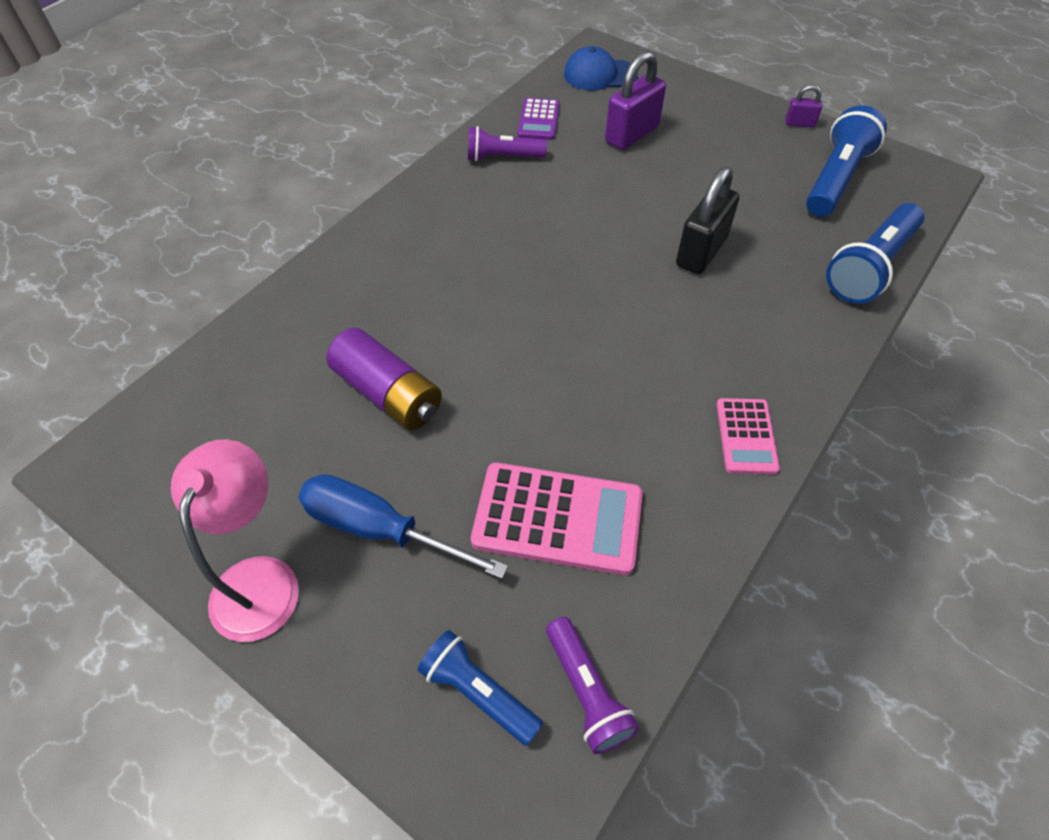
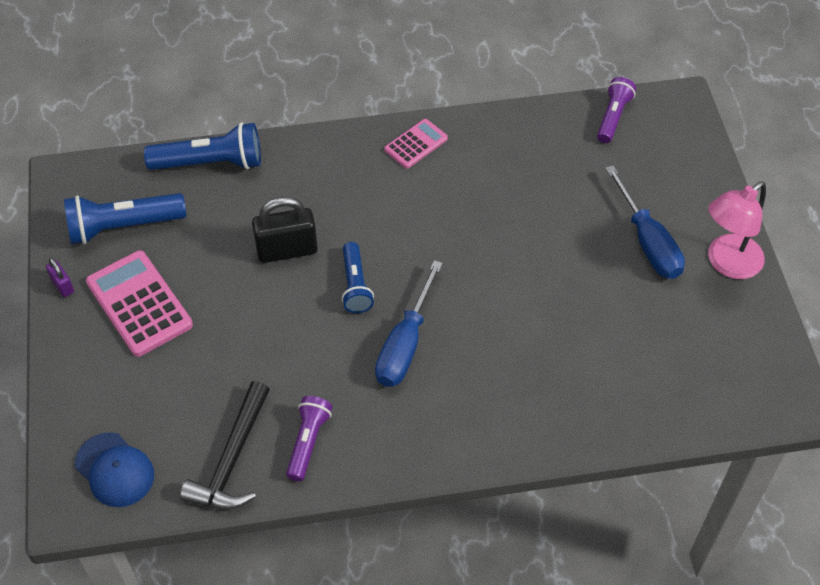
camera: 135 degrees left, 0 degrees up
purple battery [327,328,442,430] -> none
blue flashlight [418,630,543,746] -> blue flashlight moved to [342,242,374,313]
purple flashlight [468,126,547,161] -> purple flashlight turned 120 degrees counterclockwise [286,396,333,481]
pink calculator [471,462,643,575] -> pink calculator moved to [86,250,193,357]
purple calculator [518,98,560,140] -> black hammer [180,381,270,510]
purple padlock [605,51,666,150] -> none
none -> blue screwdriver [375,260,443,387]

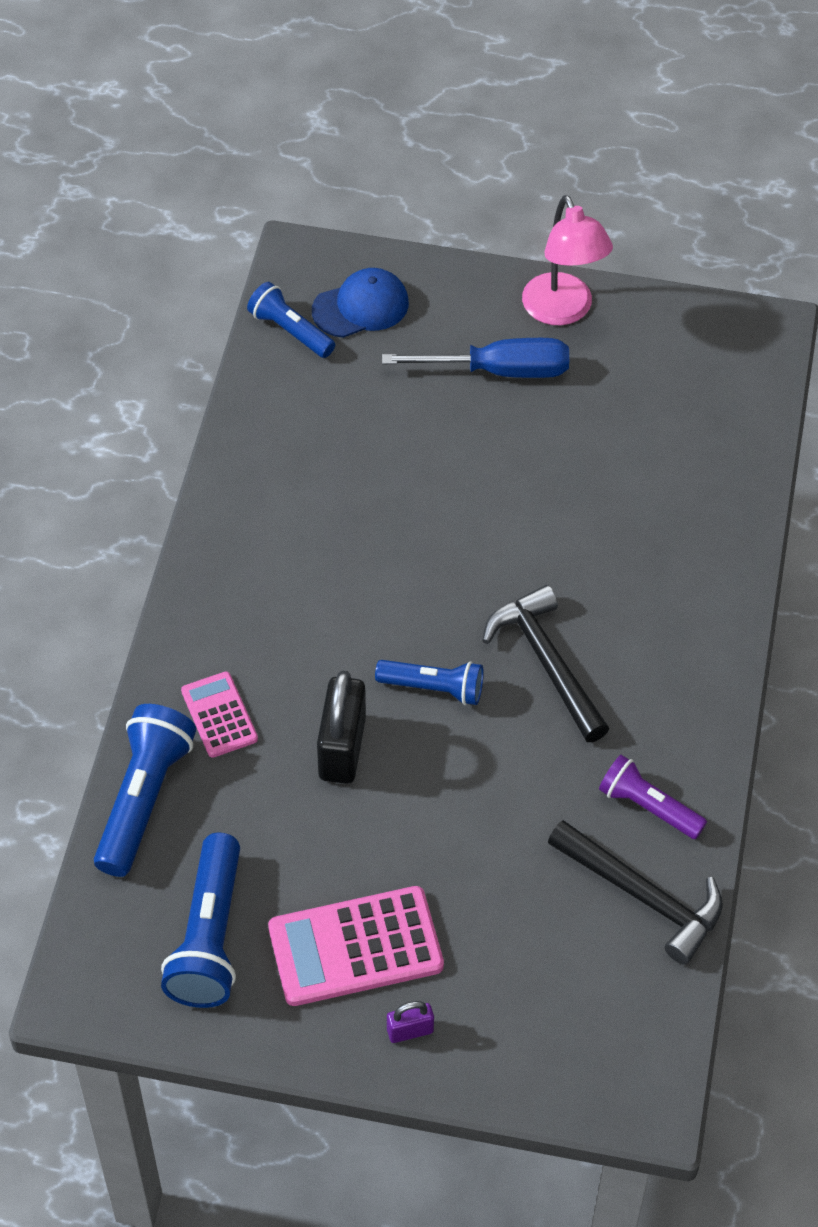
camera: 70 degrees left, 0 degrees up
purple padlock [46,258,74,297] -> purple padlock moved to [387,1001,434,1043]
blue cap [75,432,154,507] -> blue cap moved to [312,268,409,338]
blue screwdriver [375,260,443,387] -> black hammer [482,585,609,742]
pink calculator [384,119,448,169] -> pink calculator moved to [181,672,258,758]
purple flashlight [597,77,636,143] -> blue flashlight [247,282,335,358]

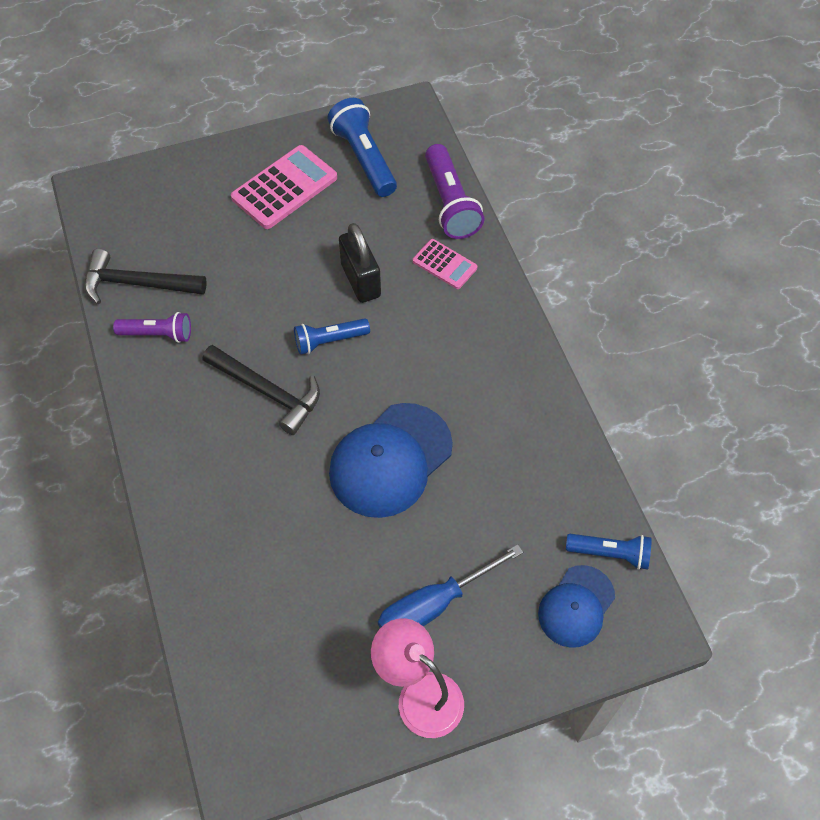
camera: 150 degrees right, 5 degrees up
blue flashlight [94,704,196,877] -> purple flashlight [425,144,485,239]
purple padlock [387,1001,434,1043] -> none
none -> blue cap [329,403,453,518]

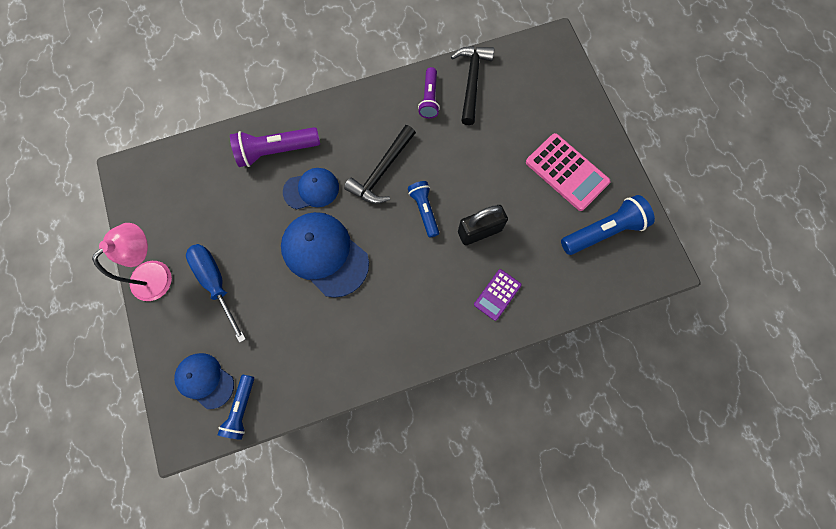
camera: 90 degrees right, 15 degrees up
pink calculator [413,239,477,289] -> purple calculator [474,269,522,321]
purple flashlight [425,144,485,239] -> purple flashlight moved to [230,127,320,167]
none -> blue cap [283,168,339,209]

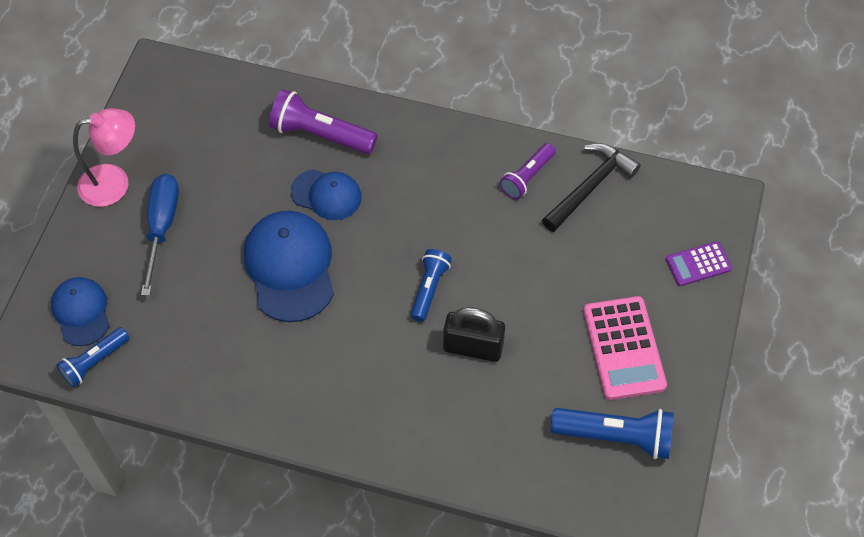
camera: 35 degrees right, 15 degrees down
black hammer [344,125,416,204] -> none
purple calculator [474,269,522,321] -> purple calculator moved to [666,241,732,286]

